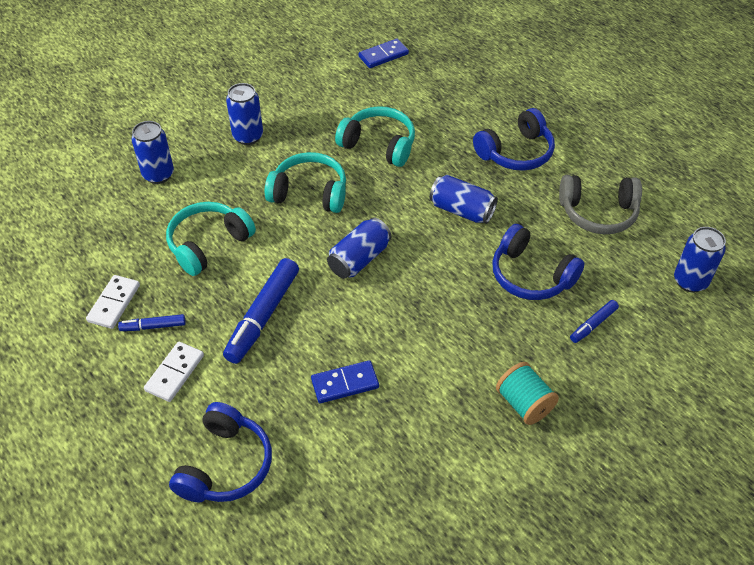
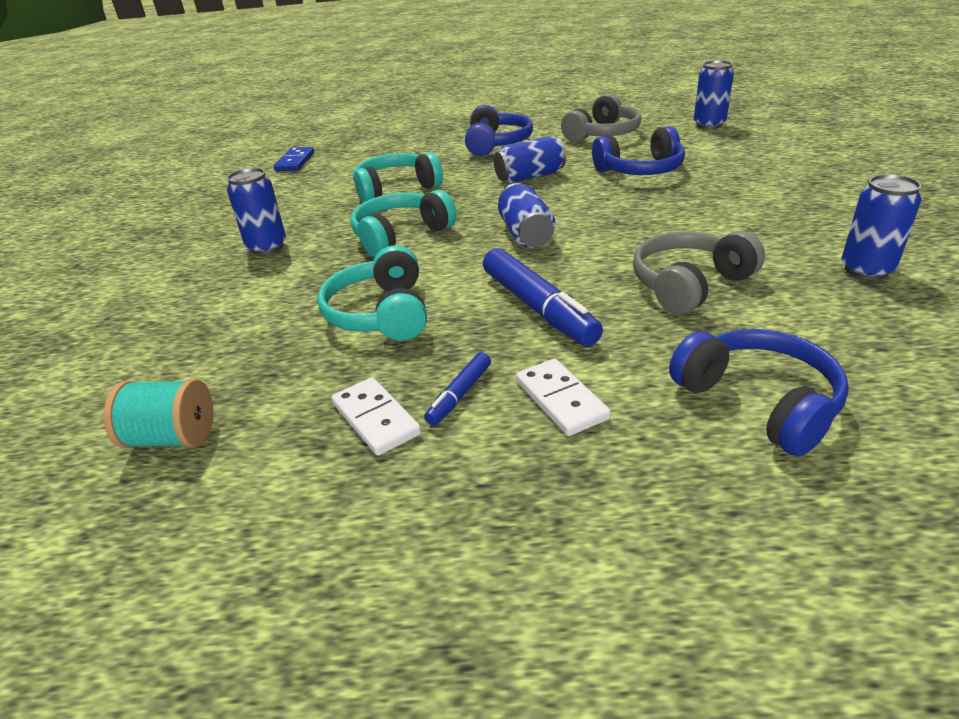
camera: 50 degrees left, 15 degrees down
blue can [132,121,174,184] -> blue can moved to [842,174,921,280]
blue domino [311,360,379,403] -> grey headphones [633,231,765,315]
turquoise spool [496,362,559,425] -> turquoise spool moved to [104,379,213,448]
blue marker [570,300,619,343] -> none

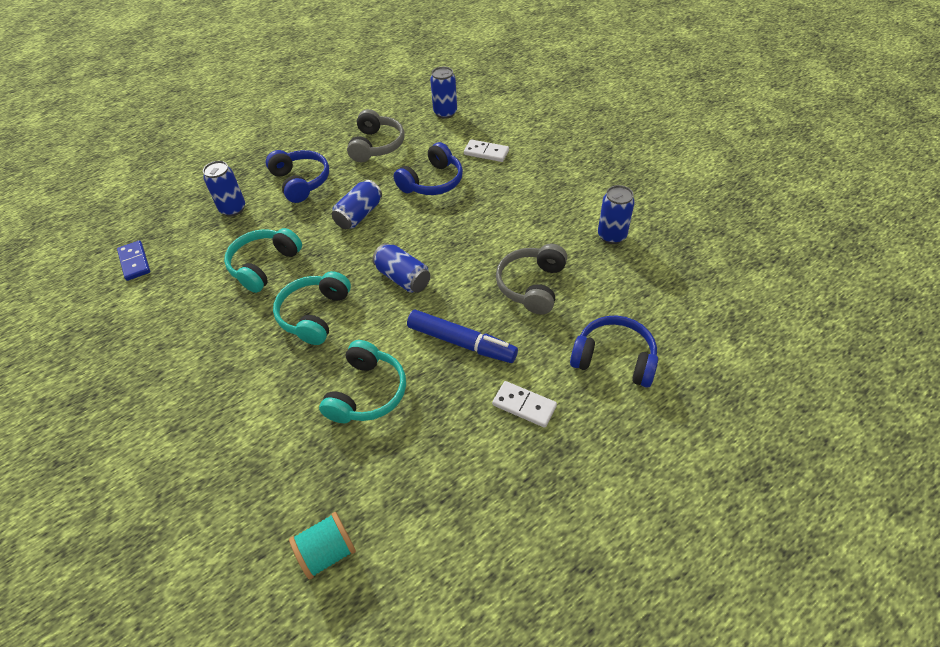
camera: 35 degrees left, 15 degrees up
blue can [227,168,286,255] -> blue can moved to [203,161,245,216]
turquoise headphones [317,245,427,341] -> turquoise headphones turned 120 degrees counterclockwise [319,340,406,423]
white domino [332,377,421,456] -> white domino moved to [464,139,509,162]
blue marker [424,352,491,426] -> none

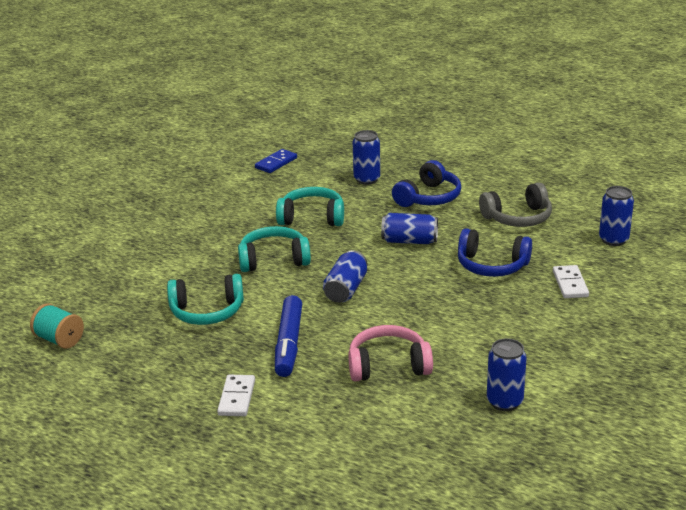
camera: 65 degrees right, 20 degrees down
grey headphones [496,244,567,315] -> pink headphones [348,325,433,381]
blue headphones [570,316,658,388] -> none

